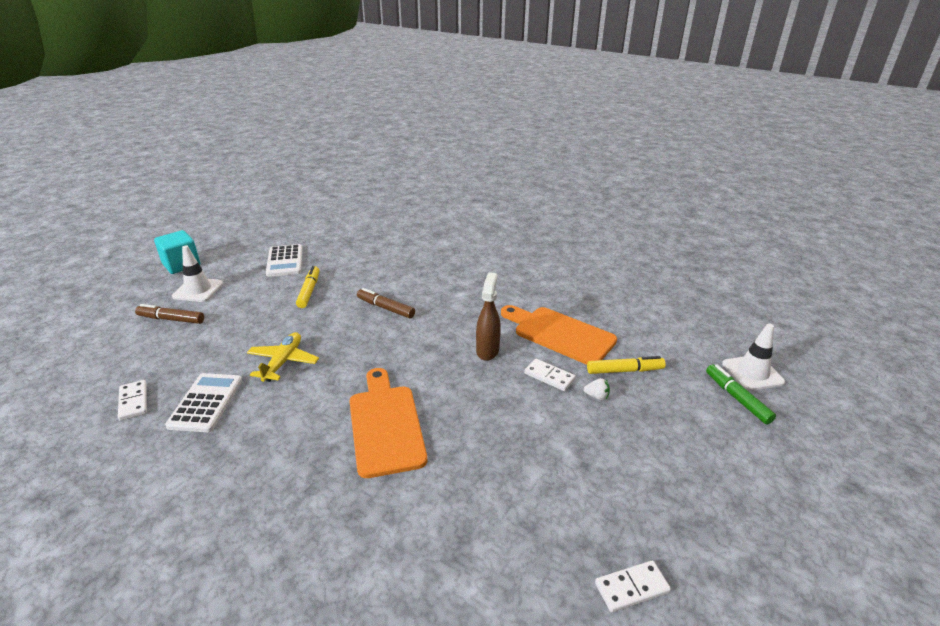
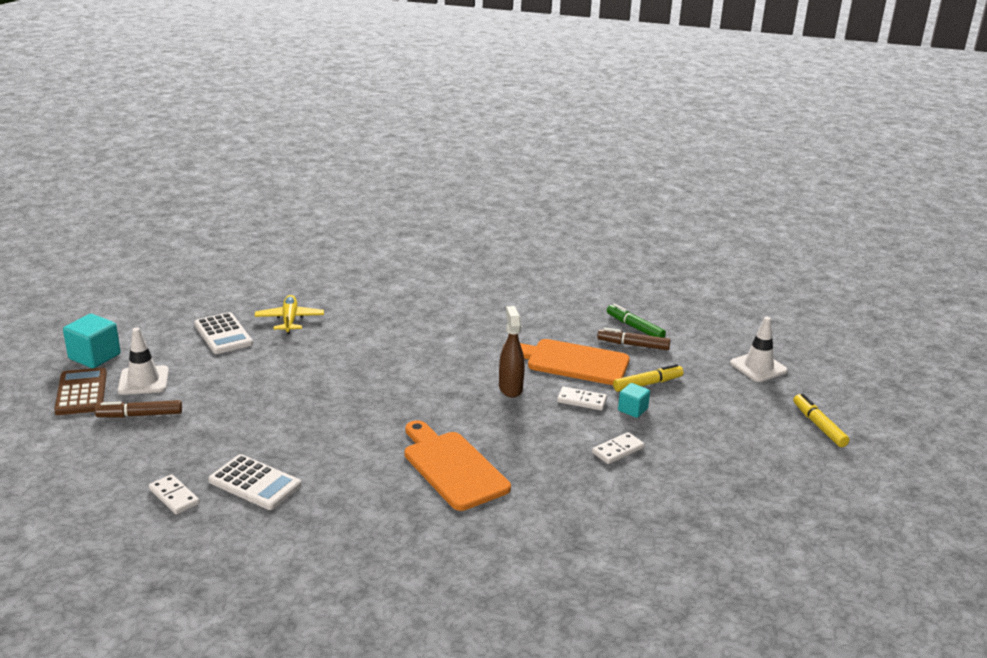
camera: 20 degrees left, 5 degrees down
white calculator [165,373,242,432] -> white calculator turned 135 degrees clockwise [208,454,301,510]
yellow plane [247,332,319,382] -> yellow plane moved to [255,295,324,334]
yellow marker [296,266,319,308] -> yellow marker moved to [793,394,849,447]
brown marker [357,288,415,318] -> brown marker moved to [597,327,670,350]
white strawberry [584,378,610,400] -> turquoise cube [618,383,650,418]
white domino [595,561,671,612] -> white domino moved to [592,432,645,464]
green marker [706,364,776,425] -> green marker moved to [607,304,666,338]
none -> brown calculator [54,368,107,415]

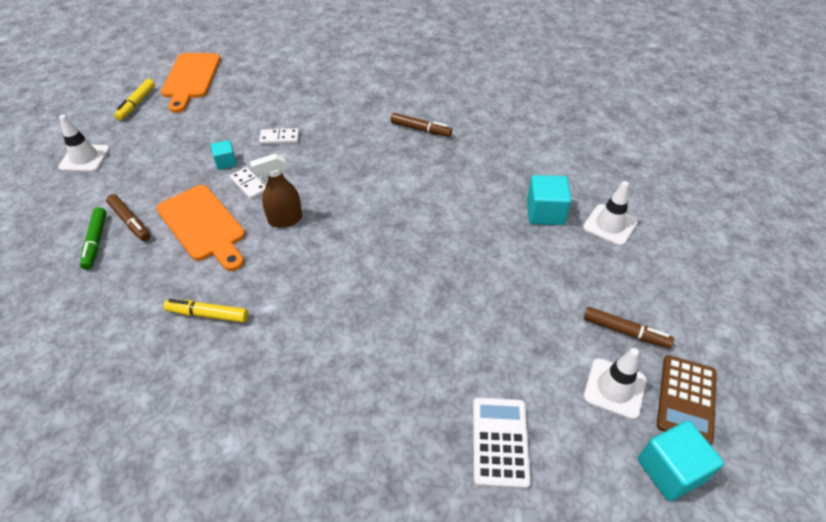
camera: 145 degrees left, 20 degrees up
white domino [149,474,200,514] -> white traffic cone [583,181,638,246]
white calculator [208,454,301,510] -> turquoise cube [527,175,572,225]
yellow plane [255,295,324,334] -> none
orange cutting board [405,420,511,511] -> orange cutting board moved to [161,53,221,113]
brown spray bottle [499,306,525,398] -> brown spray bottle turned 45 degrees clockwise [250,154,302,228]
yellow marker [613,364,684,392] -> yellow marker moved to [163,299,248,323]
none -> brown marker [390,113,452,137]

